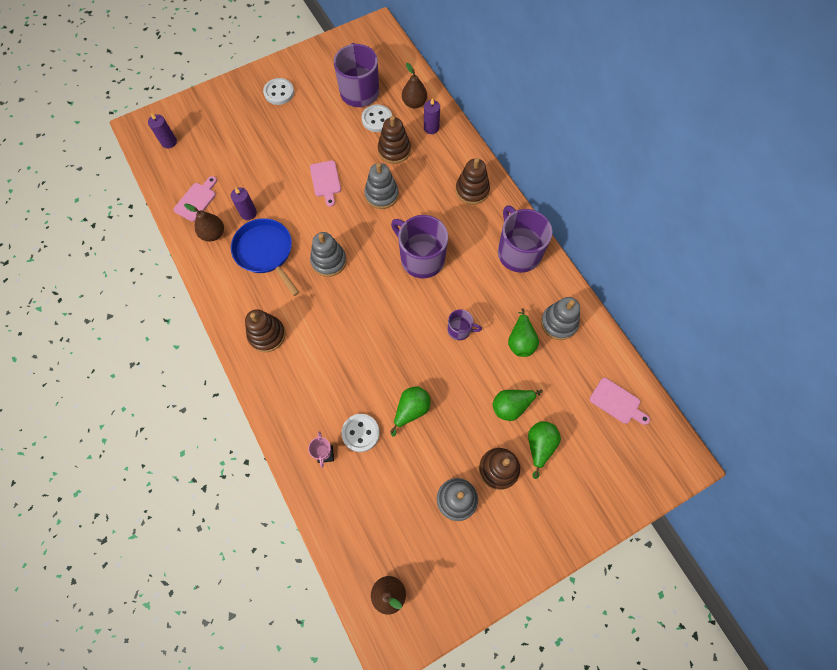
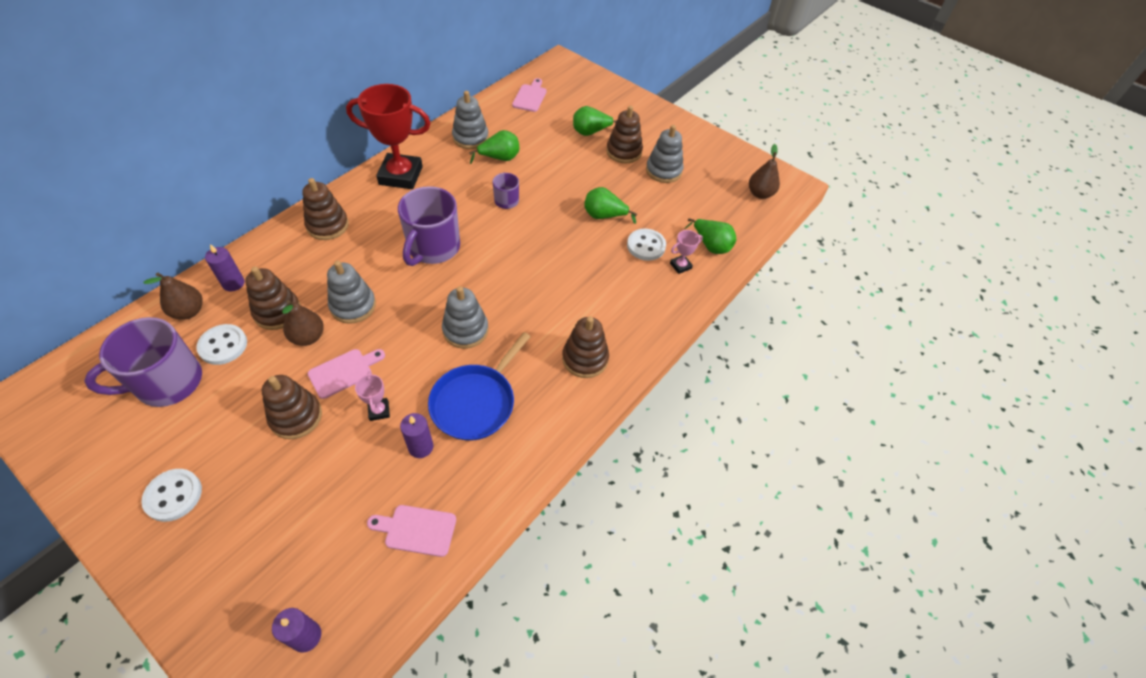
camera: 115 degrees left, 15 degrees down
brown pear [184,203,224,242] -> brown pear moved to [282,300,324,346]
green pear [493,390,543,421] -> green pear moved to [684,218,736,254]
purple mug [498,205,552,273] -> red trophy [346,84,431,189]
none -> brown stacking toy [262,375,322,439]
none -> pink trophy [355,371,390,421]

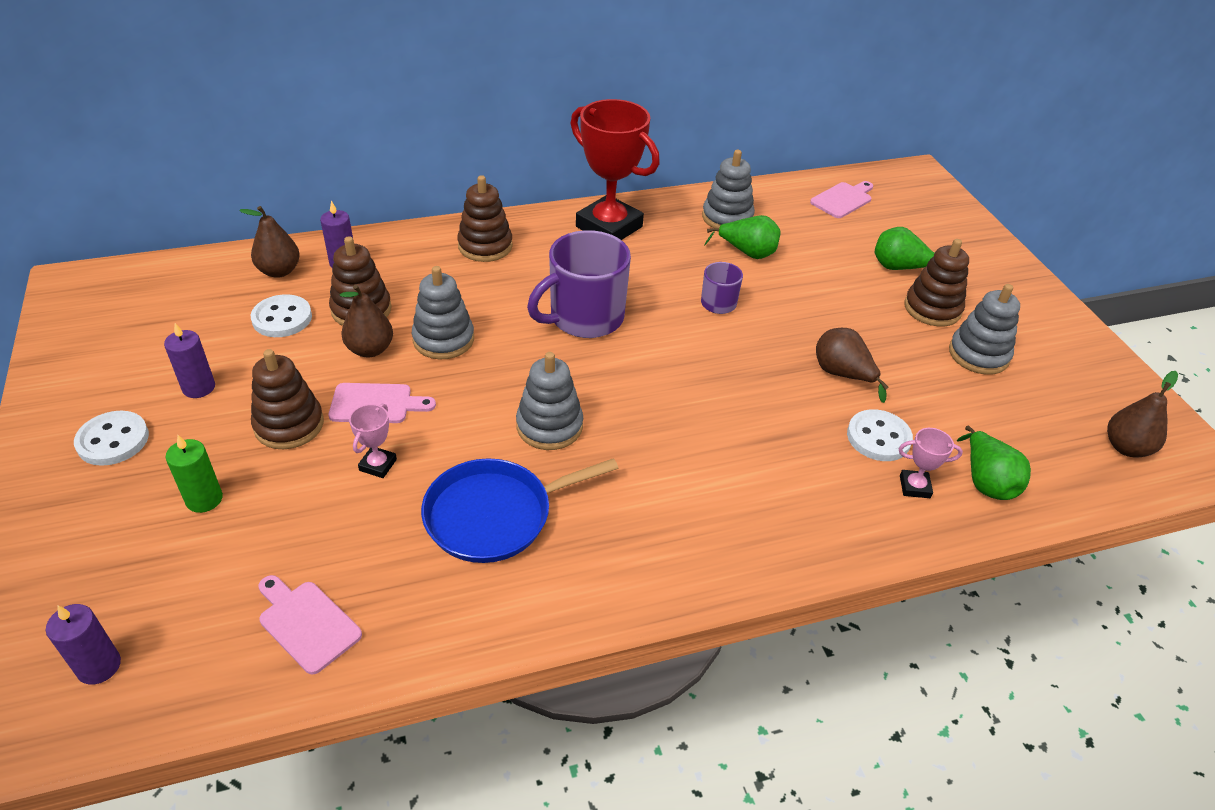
camera: 35 degrees right, 10 degrees down
purple mug [84,317,202,407] -> none
purple candle [400,413,433,458] -> purple candle moved to [164,323,215,398]
brown stacking toy [562,316,609,378] -> none
green pear [584,187,637,224] -> brown pear [816,328,889,403]
none -> green candle [166,435,223,513]

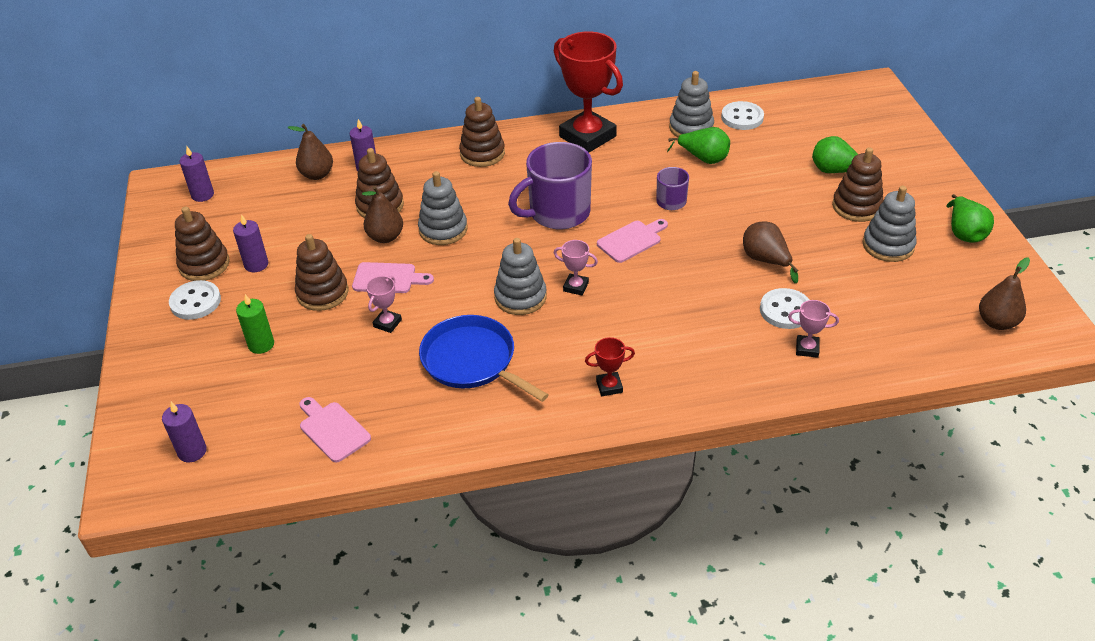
camera: 10 degrees right, 0 degrees up
white button [250,294,312,337] -> white button moved to [721,101,764,130]
blue pan [421,458,618,563] -> blue pan turned 60 degrees clockwise [419,315,549,402]
pink cutting board [810,181,873,218] -> pink cutting board moved to [597,219,668,263]
green pear [957,426,1031,500] -> green pear moved to [946,194,994,243]
none -> brown stacking toy [175,206,230,281]
none -> purple candle [180,147,214,202]
none -> pink trophy [554,240,598,295]
none -> red trophy [585,337,635,396]

